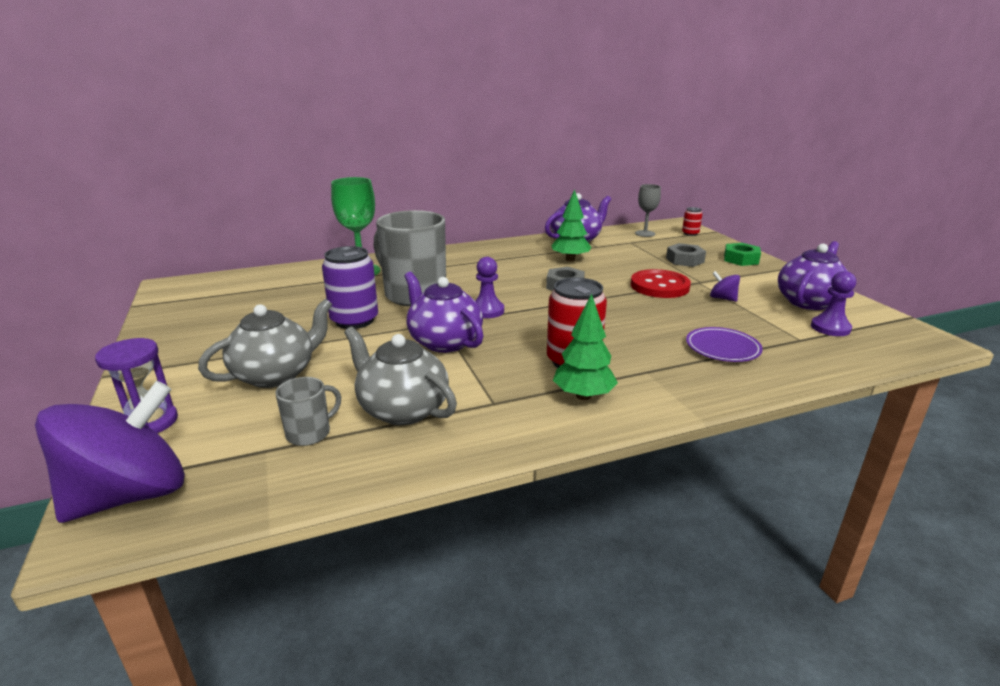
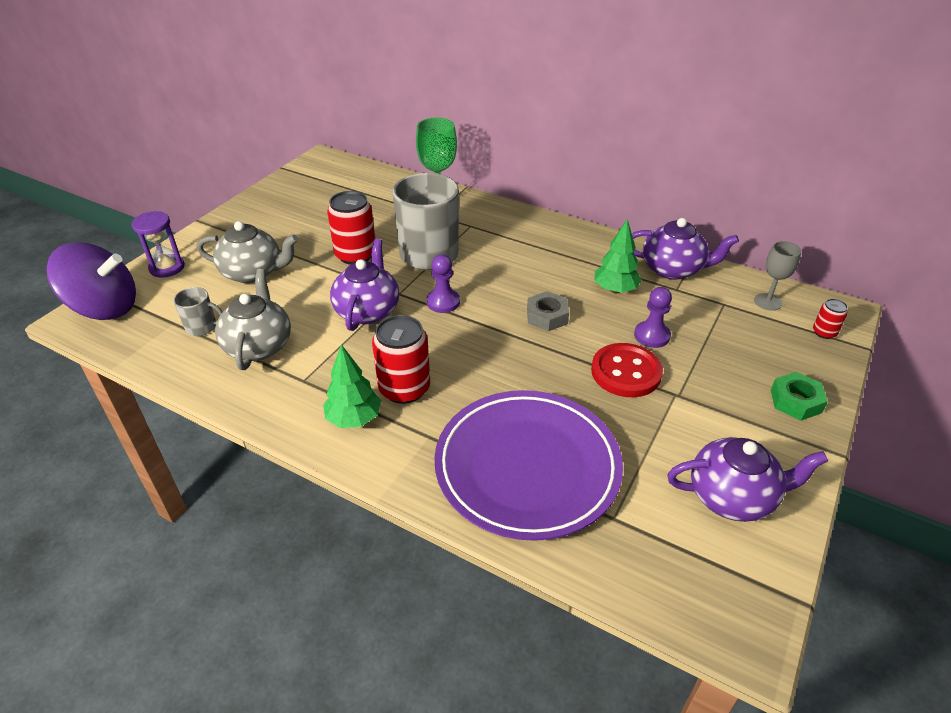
camera: 50 degrees right, 15 degrees up
purple can [322,246,378,329] -> red can [327,191,375,265]
grey nut [666,243,706,267] -> none
purple plate [686,327,763,362] -> purple plate [434,390,623,541], size x2.31
purple spinning top [710,271,740,302] -> none
purple pawn [811,271,856,336] -> purple pawn moved to [634,287,672,348]

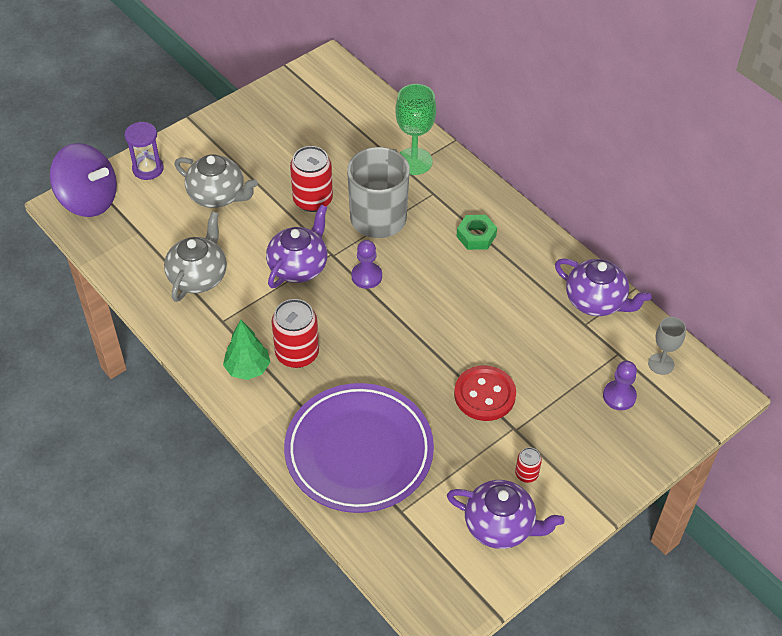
camera: 20 degrees right, 10 degrees up
grey mug [173,287,222,336] -> none
grey nut [527,291,569,331] -> none
green tree [594,219,642,293] -> none
purple pawn [634,287,672,348] -> purple pawn moved to [603,361,637,410]
green nut [771,372,828,421] -> green nut moved to [456,215,497,250]
red can [813,299,848,339] -> red can moved to [515,447,542,483]

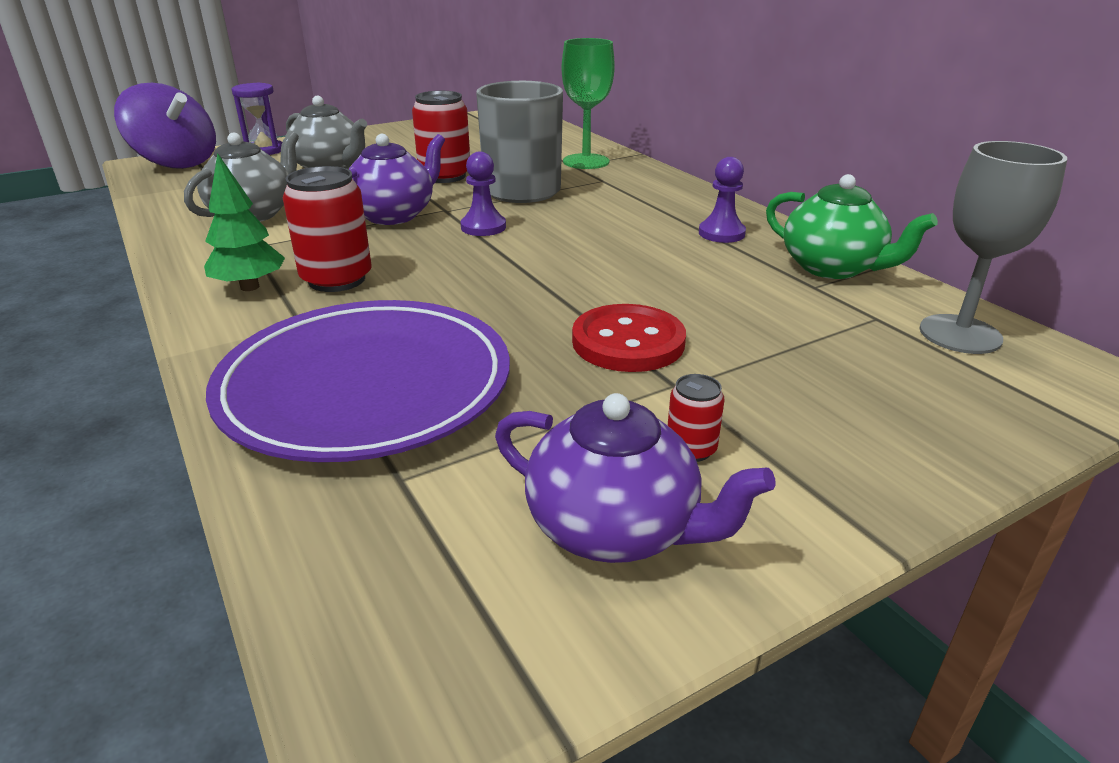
camera: 10 degrees right, 20 degrees down
green nut [456,215,497,250] -> none
purple teapot [555,258,652,316] -> green teapot [766,174,938,279]
purple pawn [603,361,637,410] -> purple pawn moved to [699,157,746,243]
grey goblet [648,317,686,375] -> grey goblet [919,141,1067,354], size x1.60

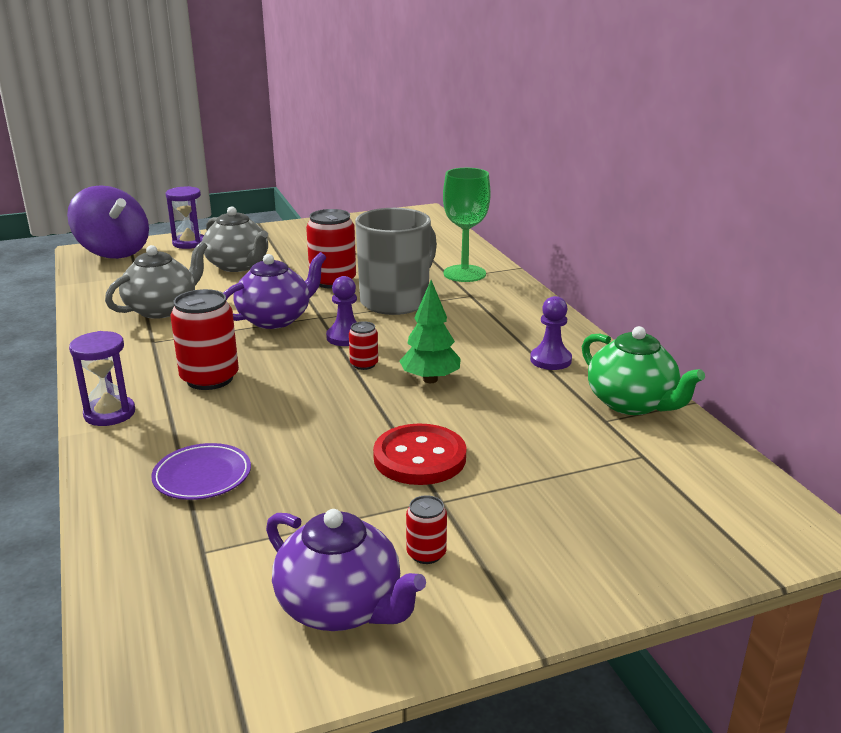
camera: 10 degrees right, 5 degrees down
green tree [204,153,285,291] -> green tree moved to [399,280,461,383]
purple plate [206,300,510,462] -> purple plate [151,443,251,500], size x0.43
grey goblet [919,141,1067,354] -> none
none -> purple hourglass [69,331,135,426]
none -> red can [349,321,378,370]

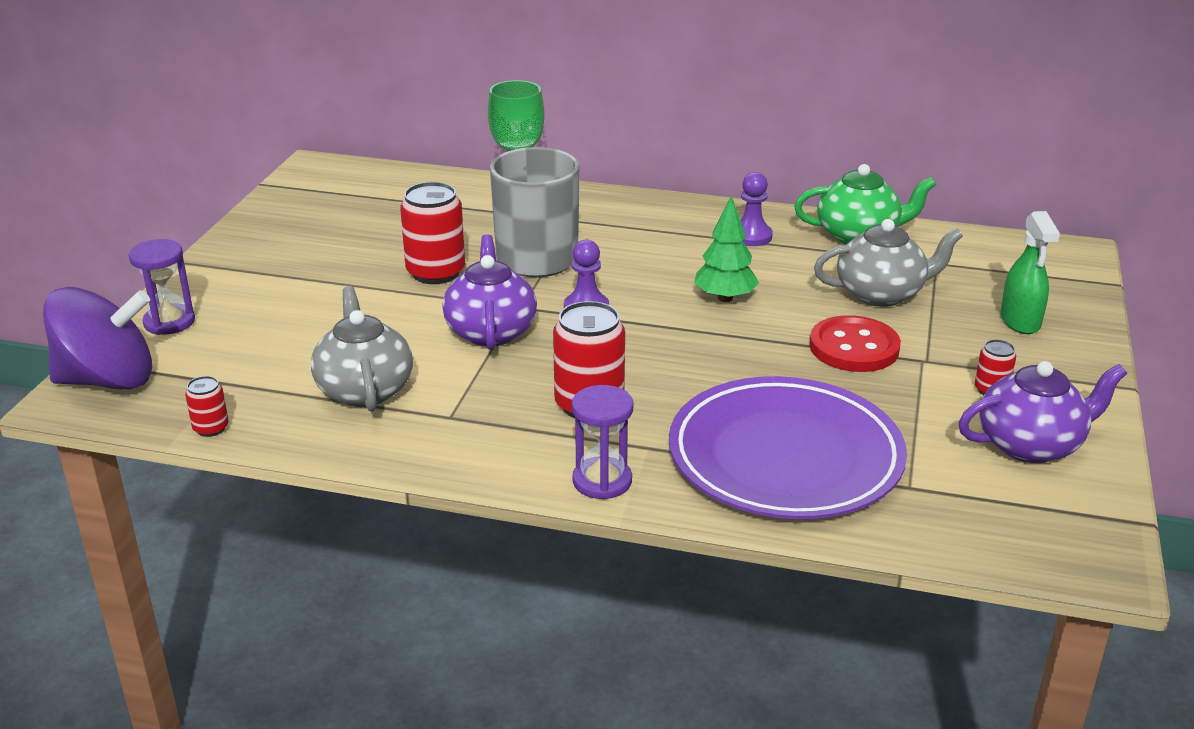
camera: 55 degrees left, 5 degrees up
purple plate [151,443,251,500] -> purple plate [669,376,907,519], size x2.31
grey teapot [202,206,268,272] -> grey teapot moved to [814,219,963,307]
red can [349,321,378,370] -> red can moved to [185,376,229,437]
none -> green spray bottle [1000,211,1060,334]

